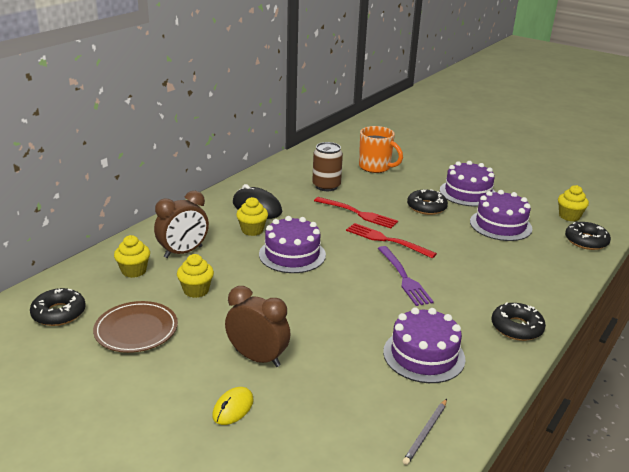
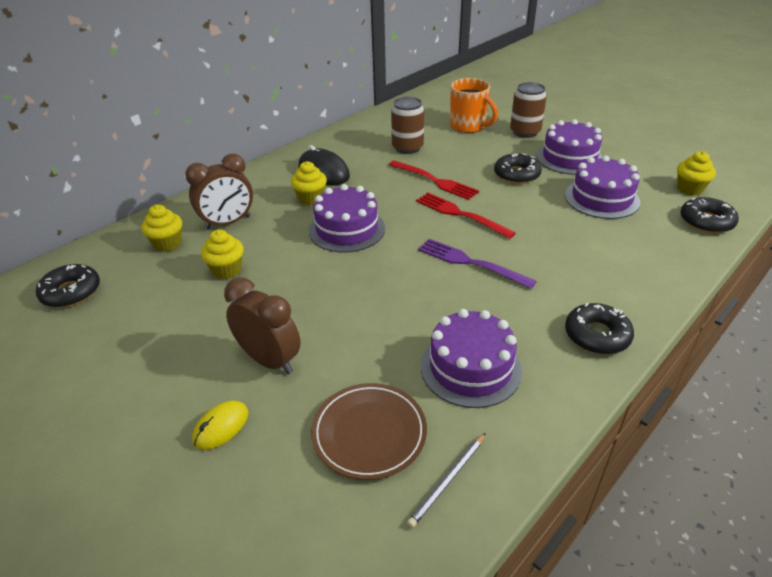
camera: 10 degrees right, 10 degrees up
brown plate [93,301,178,353] -> brown plate moved to [311,383,427,480]
purple fork [378,246,434,306] -> purple fork turned 135 degrees clockwise [418,239,537,289]
none -> brown can [510,82,547,138]

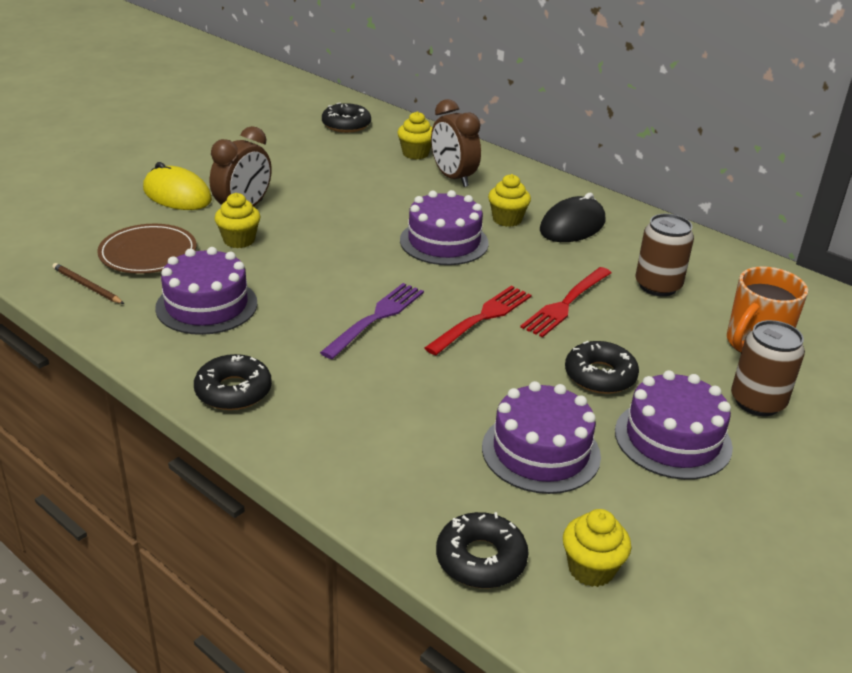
camera: 85 degrees right, 5 degrees down
yellow mouse [192,401,248,450] -> yellow mouse [143,162,212,210], size x1.68
yellow cupcake [201,230,244,279] -> yellow cupcake moved to [215,193,260,248]
grey pencil [407,433,486,528] -> brown pencil [52,263,124,304]

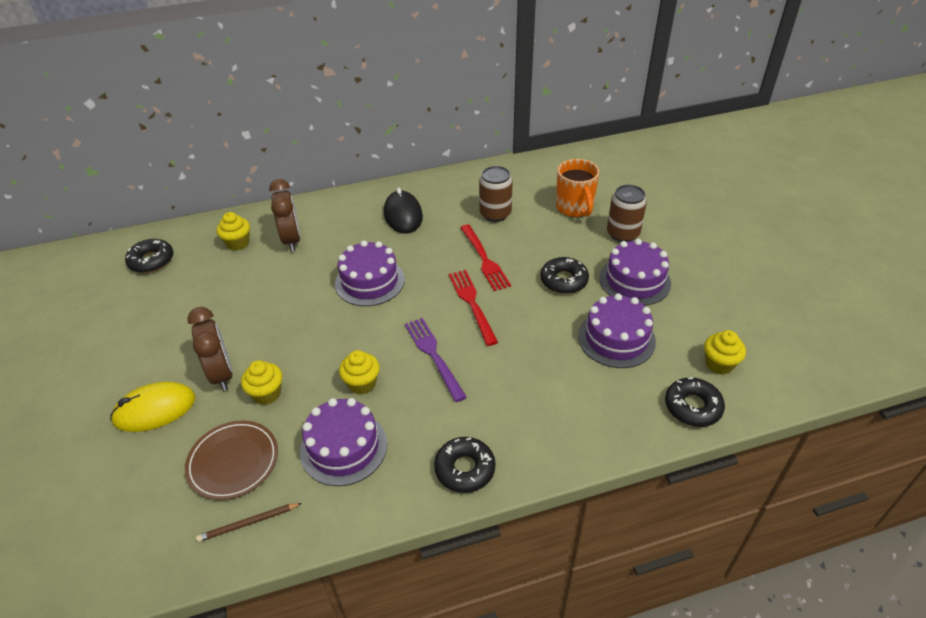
camera: 55 degrees left, 10 degrees up
brown clock [431,99,481,187] -> brown clock turned 105 degrees counterclockwise [269,179,300,252]
yellow cupcake [488,174,531,227] -> yellow cupcake moved to [339,350,380,394]

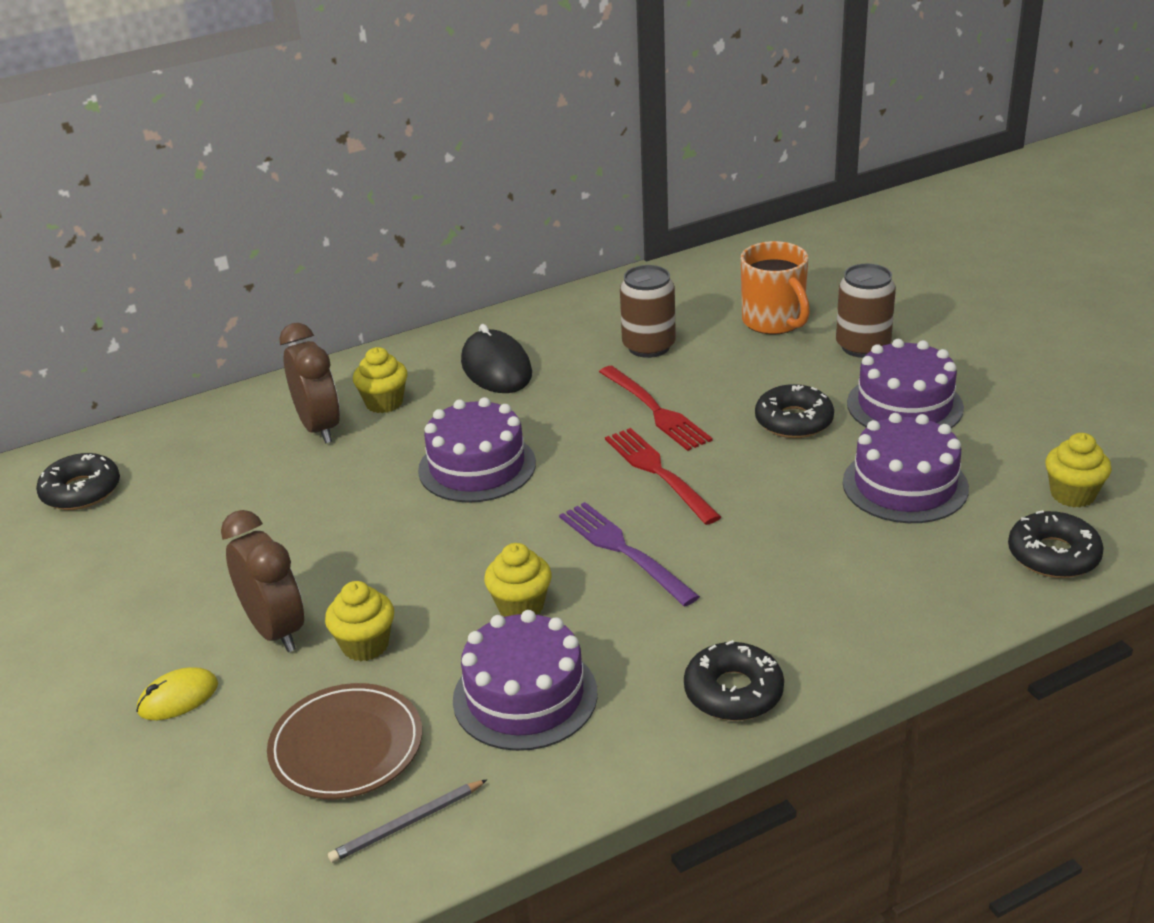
camera: 10 degrees left, 10 degrees down
yellow mouse [110,382,195,432] -> yellow mouse [136,667,218,720], size x0.60
brown pencil [196,503,302,542] -> grey pencil [328,779,487,863]
yellow cupcake [217,212,250,251] -> yellow cupcake moved to [353,347,408,413]

